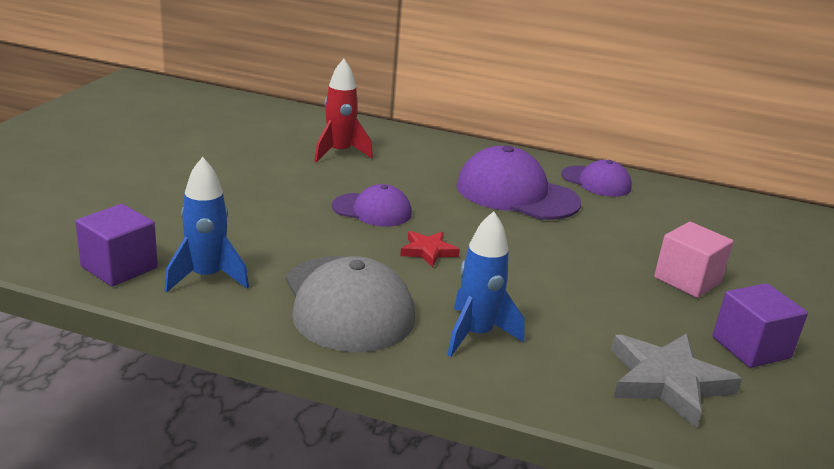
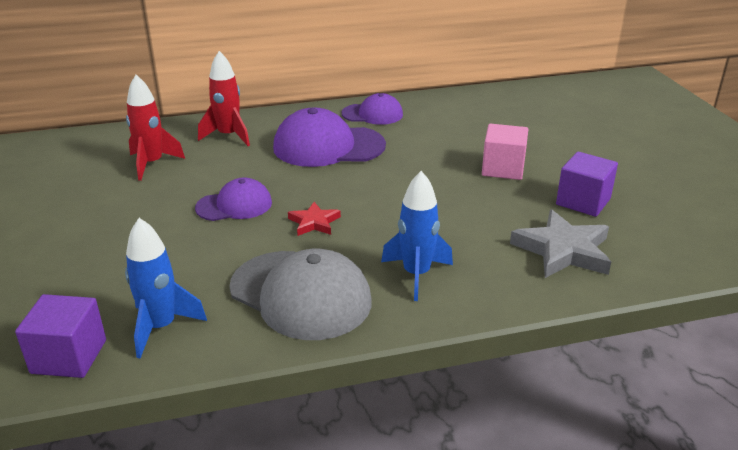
camera: 30 degrees left, 5 degrees up
none -> red rocket [198,51,250,146]

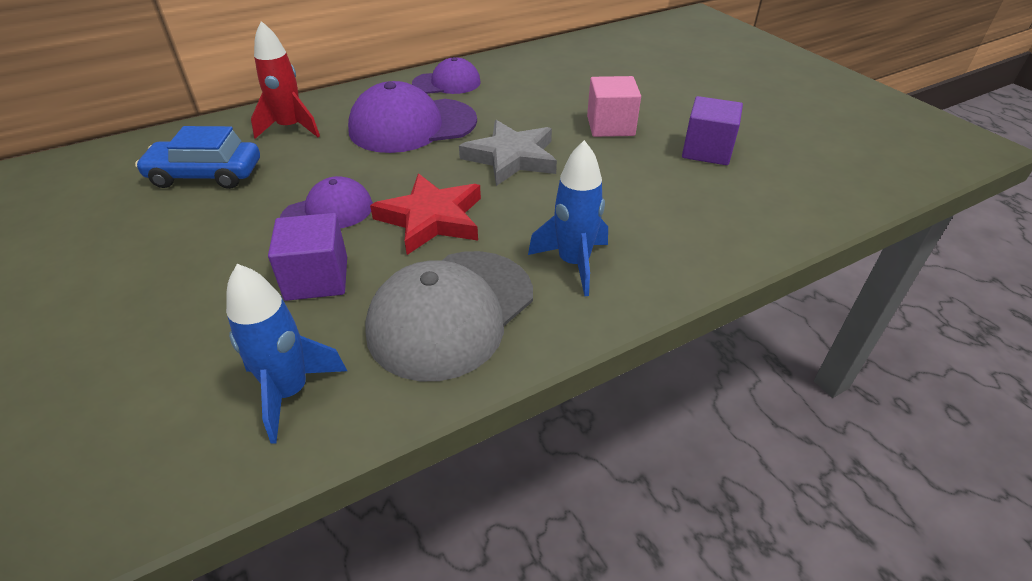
camera: 15 degrees left, 10 degrees up
purple cube [15,294,106,378] -> purple cube moved to [268,213,347,301]
red rocket [126,75,185,181] -> blue car [135,126,260,189]
grey cap [229,249,372,340] -> grey cap turned 105 degrees clockwise [365,251,533,381]
red star [288,202,341,236] -> red star [370,173,481,255], size x1.80
grey star [510,210,611,278] -> grey star moved to [459,120,557,186]

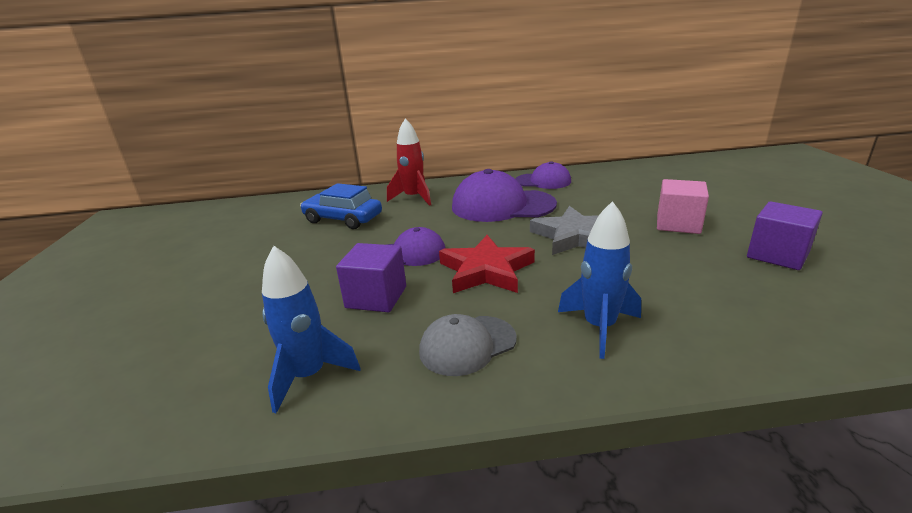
camera: 25 degrees right, 15 degrees down
grey cap [365,251,533,381] -> grey cap [419,314,517,376], size x0.59

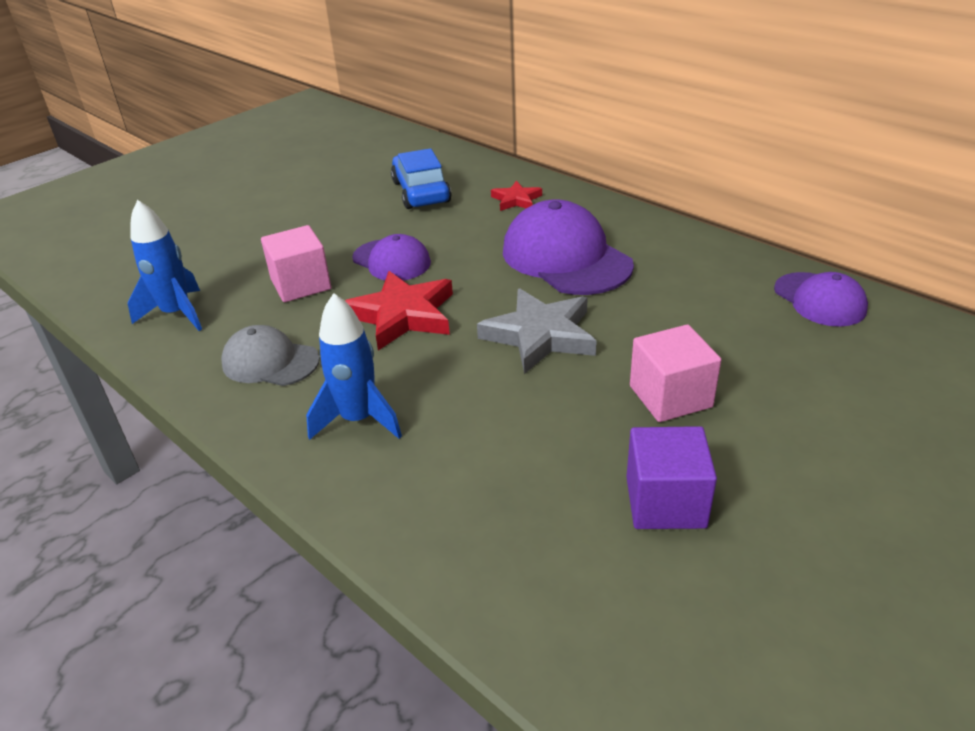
camera: 50 degrees right, 10 degrees up
purple cube [336,243,406,312] -> pink cube [261,225,331,302]
red rocket [387,118,431,206] -> red star [491,181,542,211]
purple cap [515,161,571,189] -> purple cap moved to [774,272,868,327]

